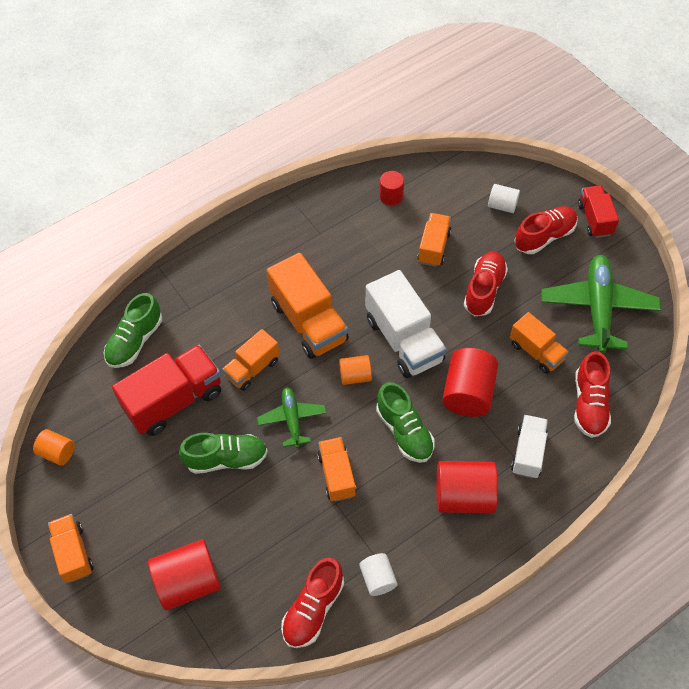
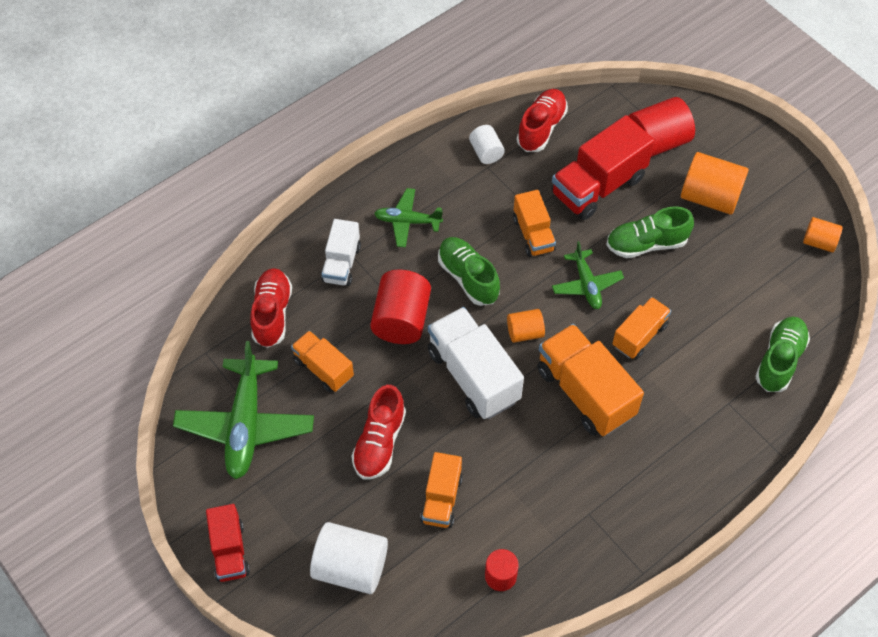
camera: 175 degrees right, 0 degrees up
orange truck [48,514,93,583] -> none
red truck [112,345,221,436] -> red truck moved to [551,115,654,220]
red cylinder [436,461,498,513] -> green plane [374,188,443,248]
white cylinder [488,184,520,213] -> white cylinder [310,522,388,594], size x1.78
red shoe [514,206,578,254] -> none
none -> orange cylinder [681,152,749,215]

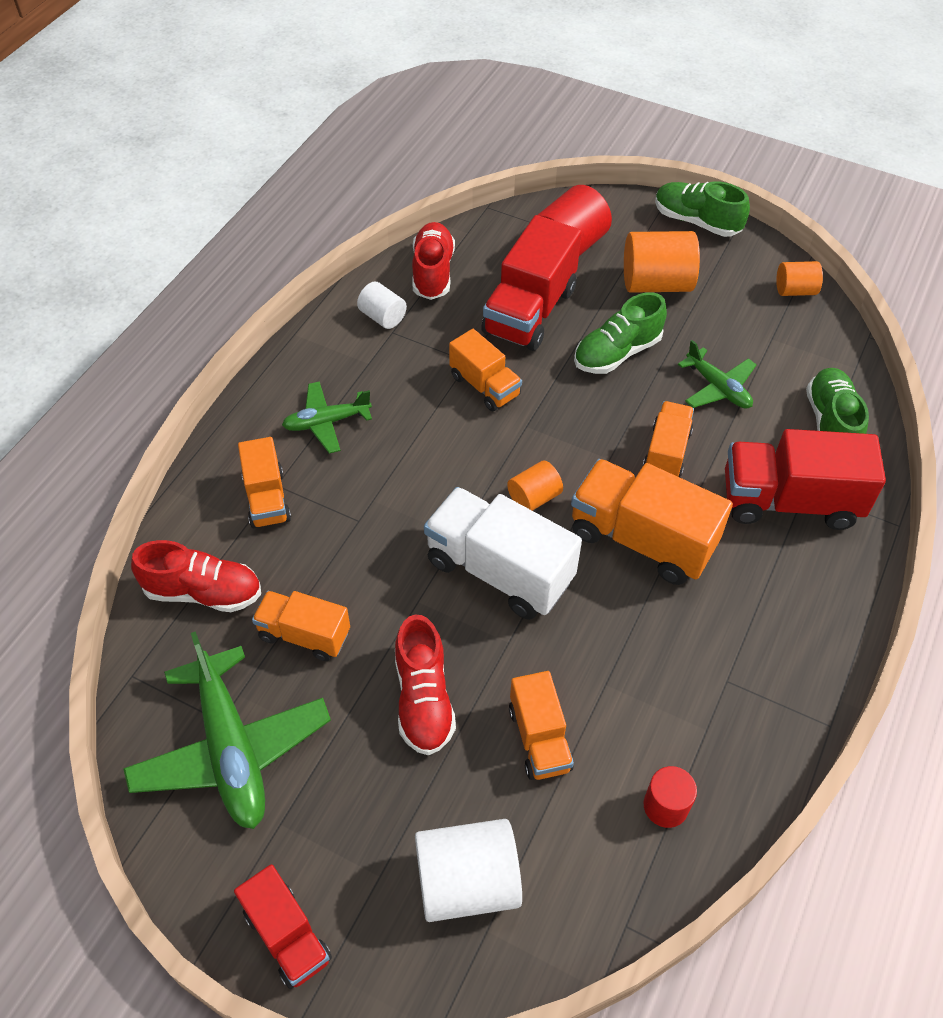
camera: 25 degrees left, 5 degrees down
red shoe [250,268,292,348] -> red shoe turned 120 degrees clockwise [131,540,261,612]
white truck [321,219,361,286] -> orange truck [238,437,291,528]
red cylinder [370,270,431,344] -> none
green shoe [438,237,500,306] -> green shoe moved to [655,181,750,237]
green plane [552,241,624,309] -> green plane moved to [678,340,756,409]
none -> red truck [725,429,886,530]

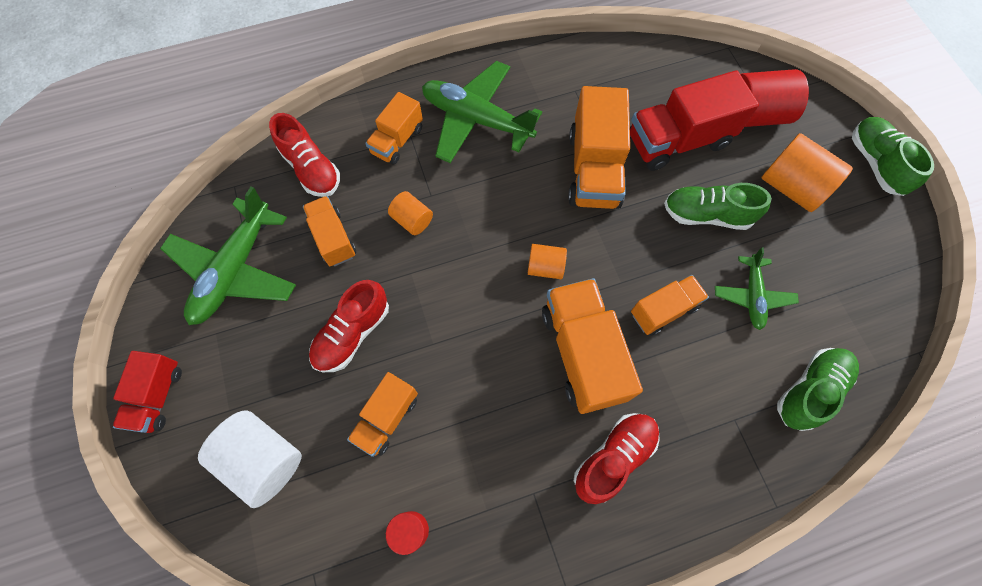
camera: 45 degrees right, 15 degrees up
green plane [282,381,372,453] -> green plane [422,61,542,163], size x1.79
white cylinder [357,281,407,329] -> none
red shoe [412,222,455,300] -> red shoe moved to [574,413,660,504]
white truck [424,487,582,620] -> none
orange truck [449,329,522,411] -> orange truck [568,86,630,209], size x1.69
red truck [725,429,886,530] -> none
orange cylinder [776,261,823,296] -> orange cylinder moved to [388,191,433,235]

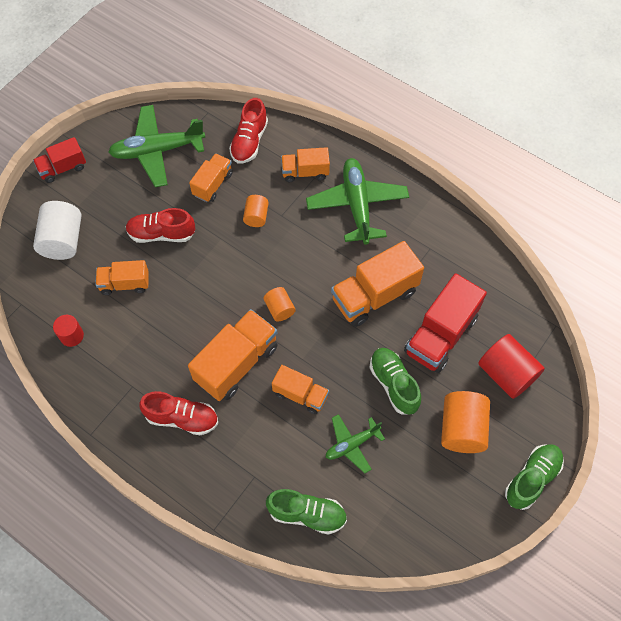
camera: 55 degrees right, 5 degrees down
red truck [630,70,759,171] -> red truck turned 90 degrees counterclockwise [404,273,487,373]

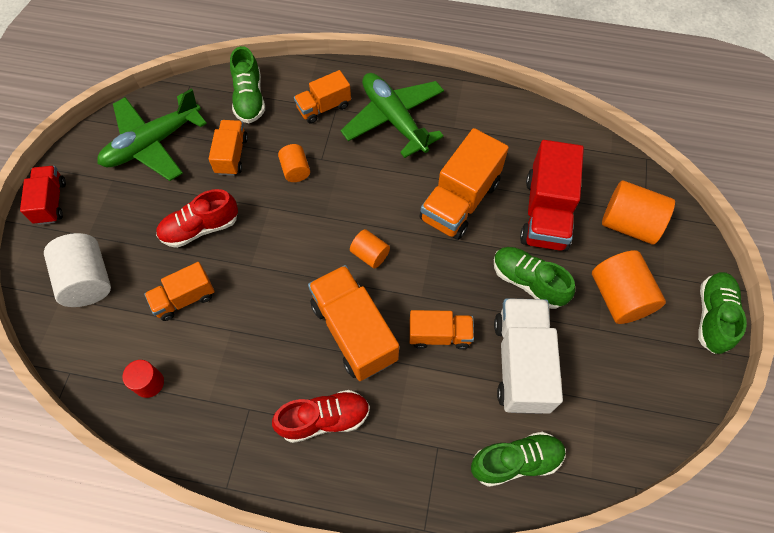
camera: 25 degrees left, 0 degrees up
red truck [33,137,86,183] -> red truck turned 135 degrees clockwise [20,166,66,225]
orange truck [188,309,278,401] -> orange truck turned 45 degrees counterclockwise [308,265,399,381]
red shoe [229,98,268,163] -> green shoe [230,46,265,123]
green plane [325,414,385,473] -> white truck [494,298,563,414]
red cylinder [478,334,545,399] -> orange cylinder [602,180,675,244]

